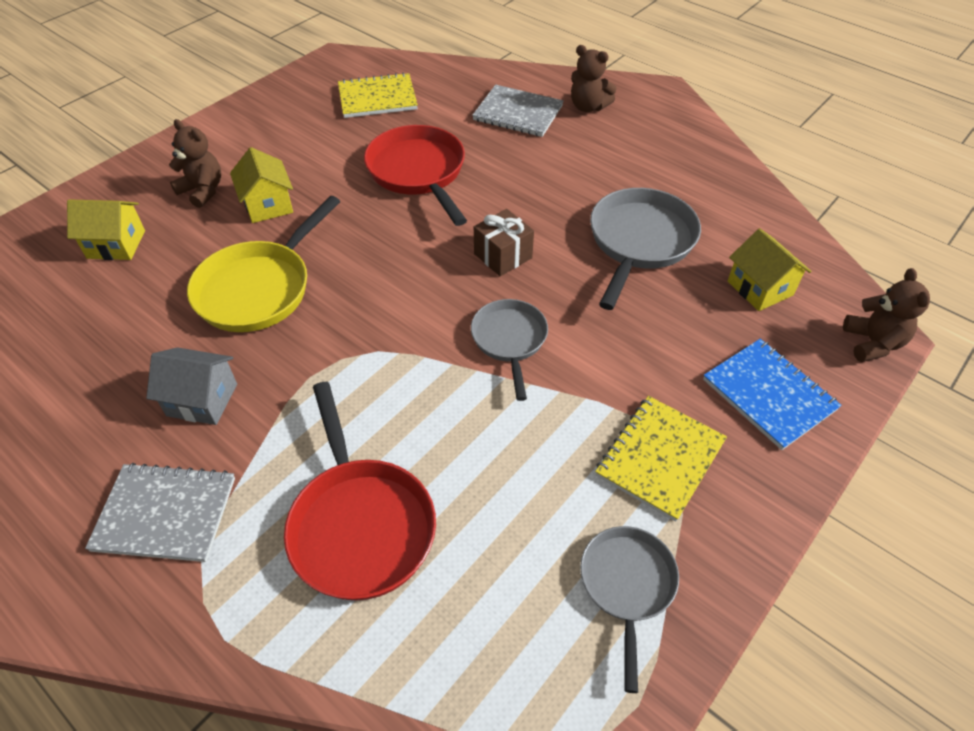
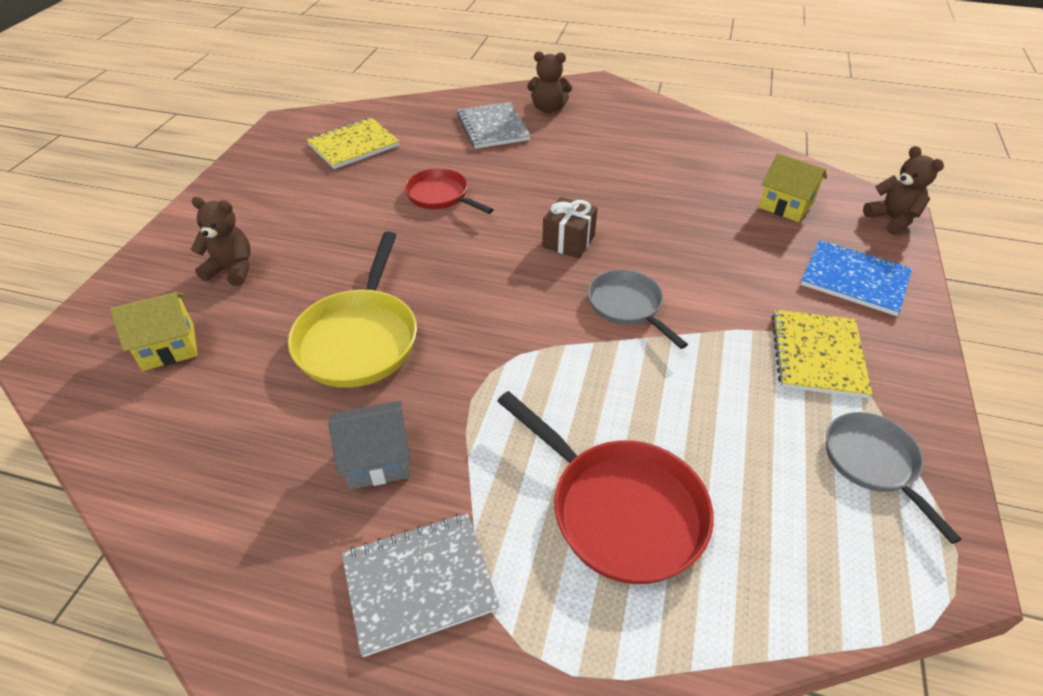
camera: 25 degrees left, 5 degrees down
yellow house [230,147,293,223] -> none
red pan [364,125,467,226] -> red pan [405,168,494,214], size x0.63
grey notebook [472,85,564,137] -> grey notebook turned 75 degrees clockwise [457,102,531,149]
grey pan [590,188,701,310] -> none

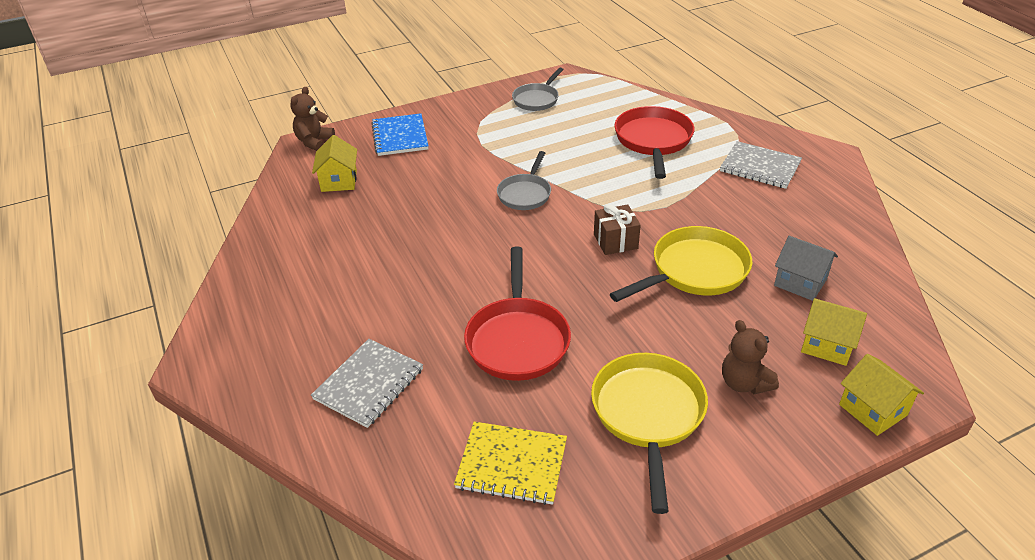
camera: 130 degrees left, 5 degrees down
grey house [328,401,410,490] -> grey house moved to [774,236,838,301]
red pan [405,168,494,214] -> red pan [464,246,571,381], size x1.58
brown teddy bear [527,52,572,113] -> none
brown gift [542,197,597,258] -> brown gift moved to [594,204,641,255]
yellow notebook [772,310,872,398] -> none
none -> yellow pan [591,353,708,514]
none -> yellow house [839,354,924,436]

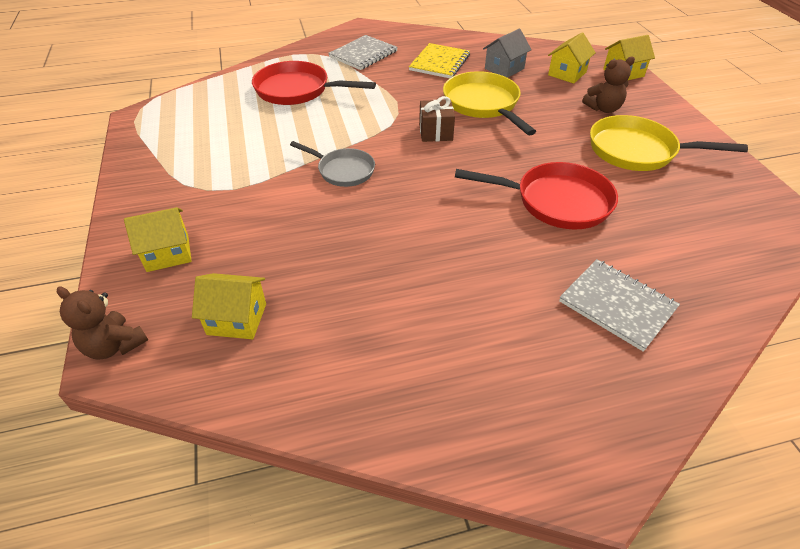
camera: 80 degrees left, 5 degrees up
blue notebook [371,113,429,156] -> yellow house [124,207,192,272]
yellow notebook [454,422,567,505] -> yellow notebook moved to [409,43,470,78]
grey pan [512,67,564,111] -> none

